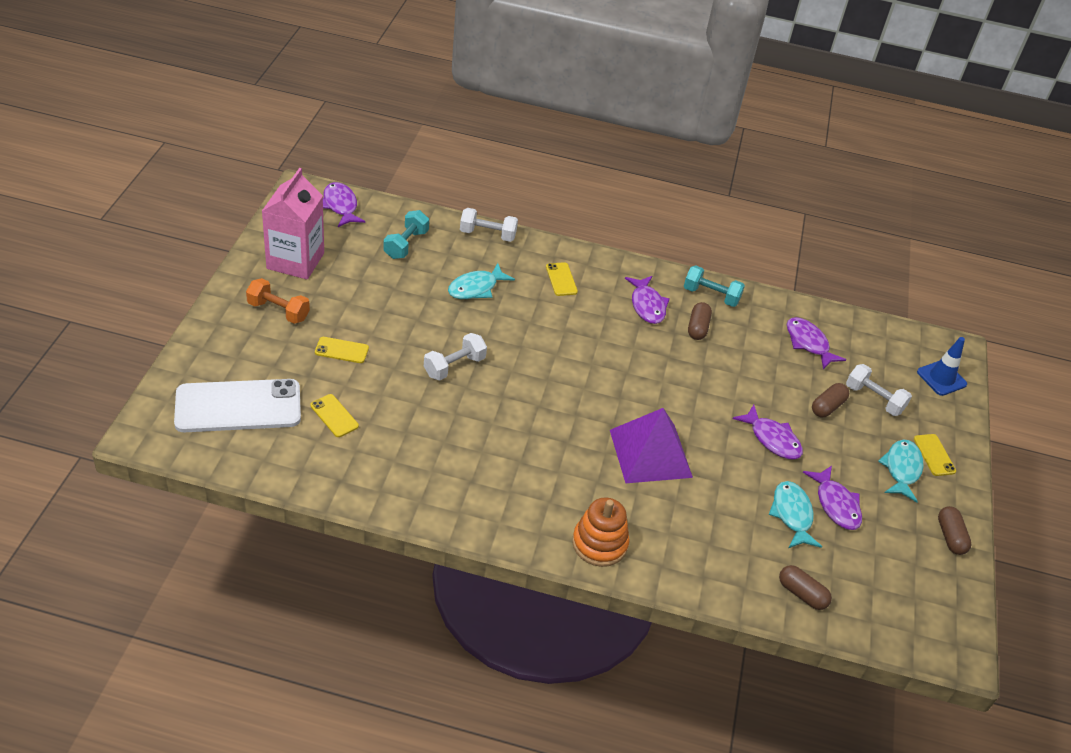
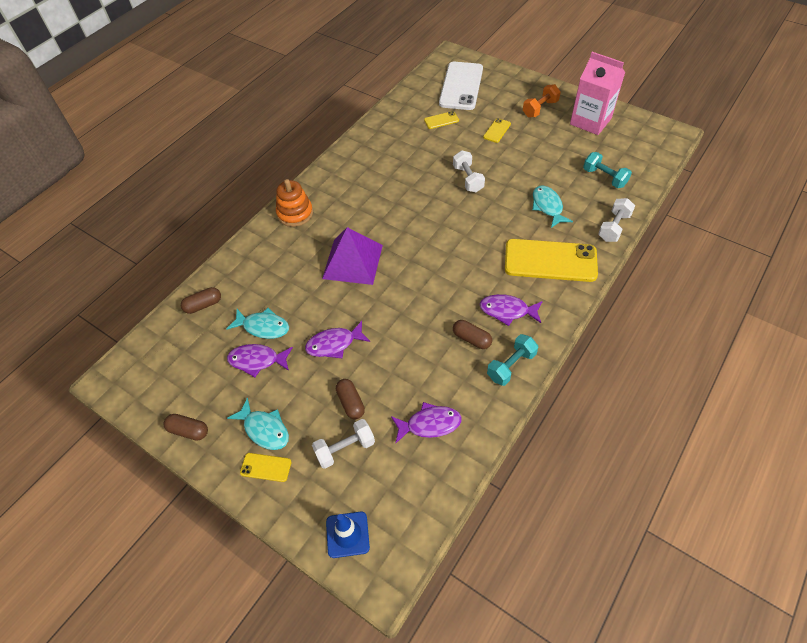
camera: 120 degrees right, 10 degrees up
purple fish [323,182,365,227] -> none
yellow phone [546,262,578,296] -> yellow phone [505,239,598,282], size x2.27

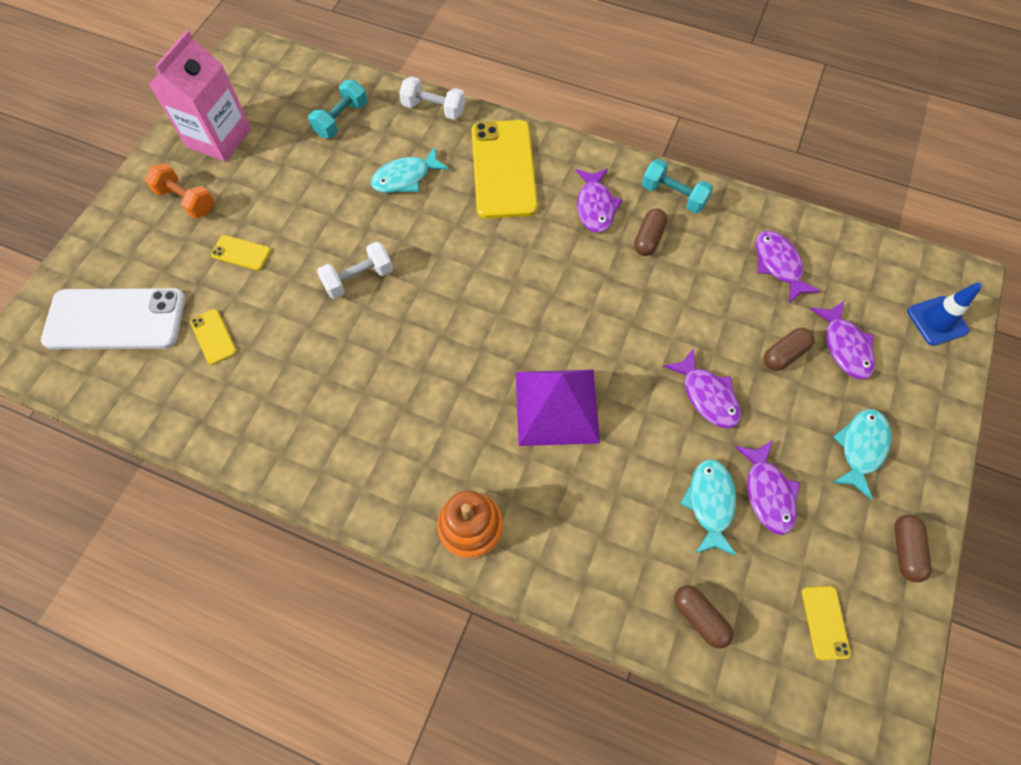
camera: 105 degrees left, 10 degrees up
yellow phone [240,453,291,482] -> yellow phone moved to [802,586,851,660]
white dumbbell [312,419,375,469] -> purple fish [811,301,875,379]

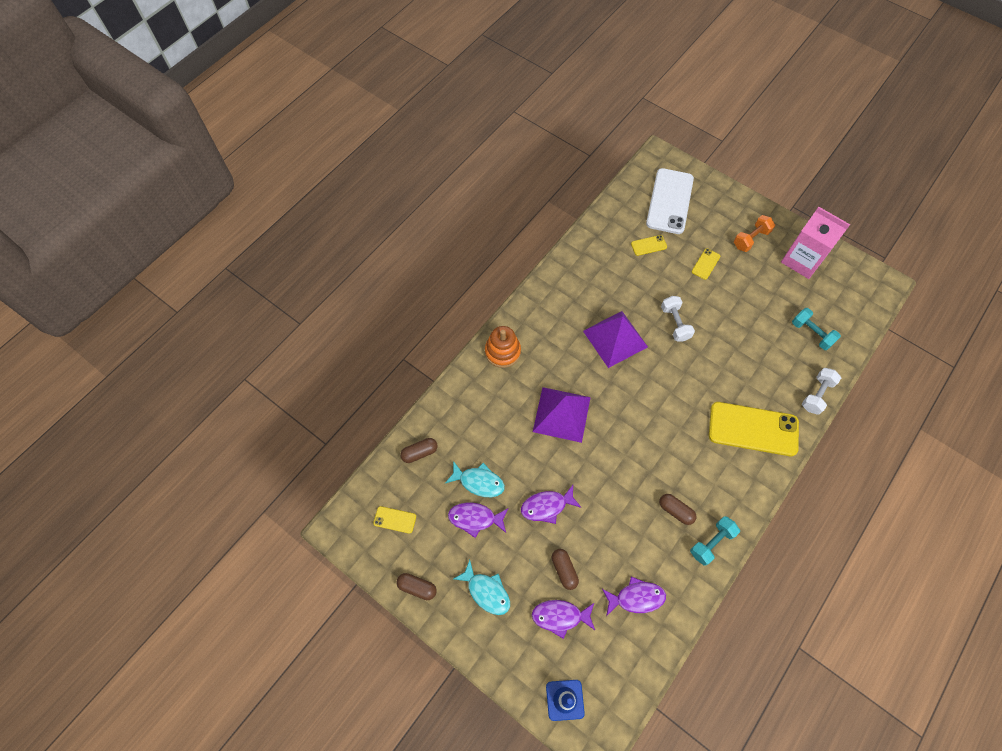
camera: 105 degrees right, 0 degrees up
turquoise fish [371,146,449,193] -> none
purple fish [576,169,622,233] -> none
none -> purple pyramid [583,311,648,368]

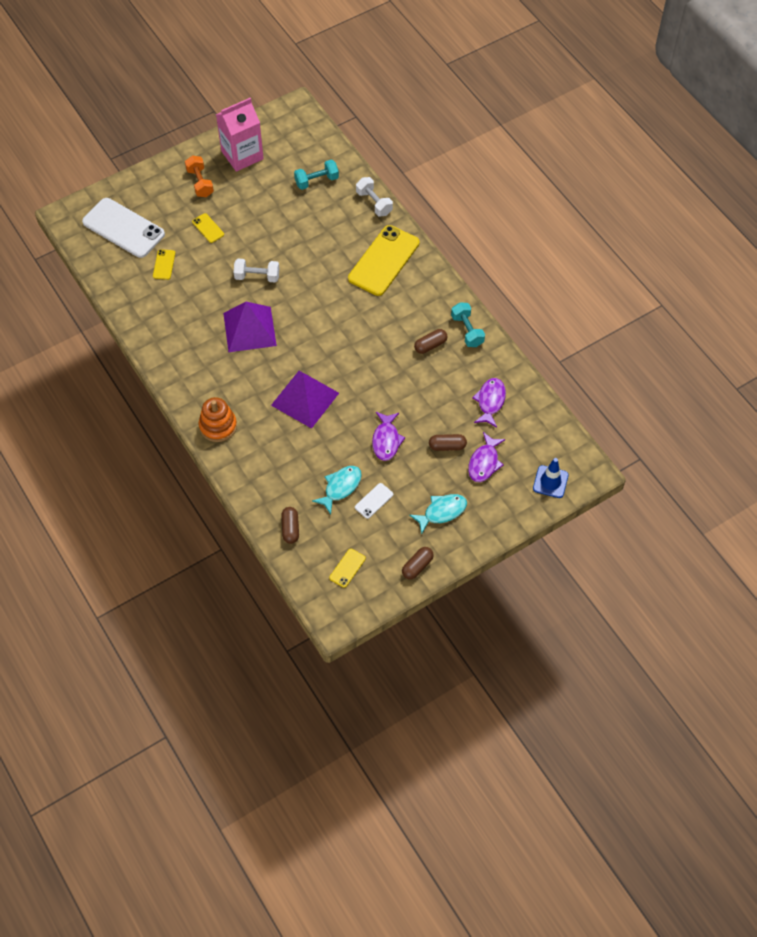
camera: 70 degrees left, 5 degrees down
purple fish [448,503,509,538] -> white phone [355,483,393,519]

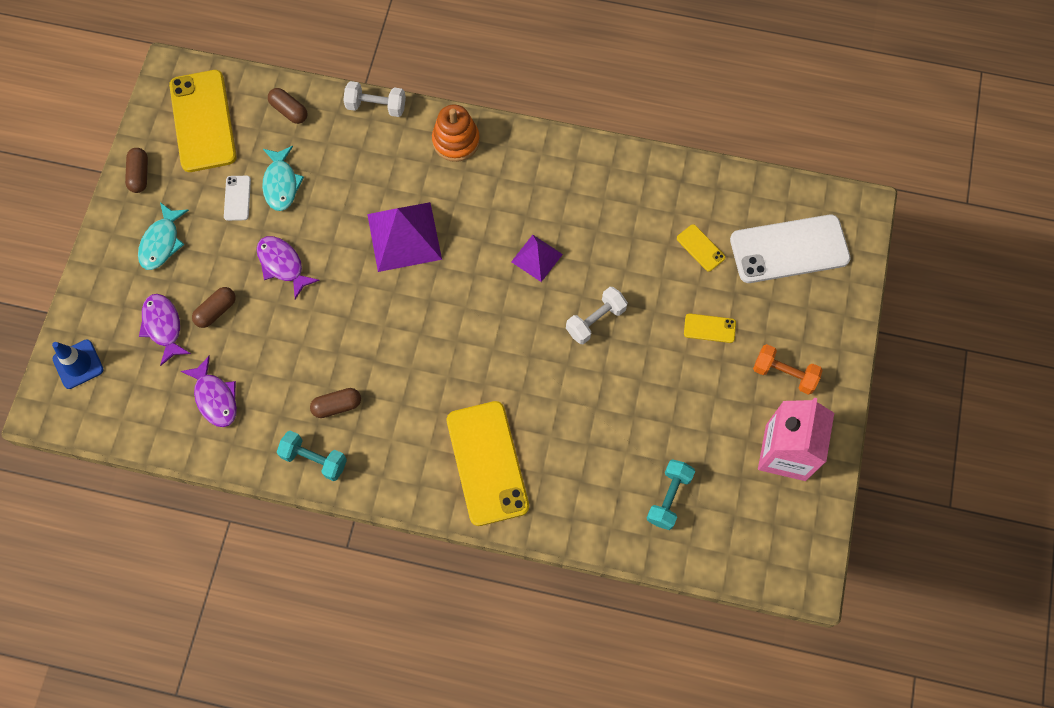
camera: 135 degrees right, 10 degrees up
purple pyramid [223,302,277,352] -> purple pyramid [511,235,563,282], size x0.57
yellow phone [329,549,366,588] -> yellow phone [169,70,237,172], size x2.27
white dumbbell [356,177,393,216] -> white dumbbell moved to [343,81,406,117]
brown capsule [414,329,447,354] -> brown capsule turned 60 degrees clockwise [310,388,361,418]

